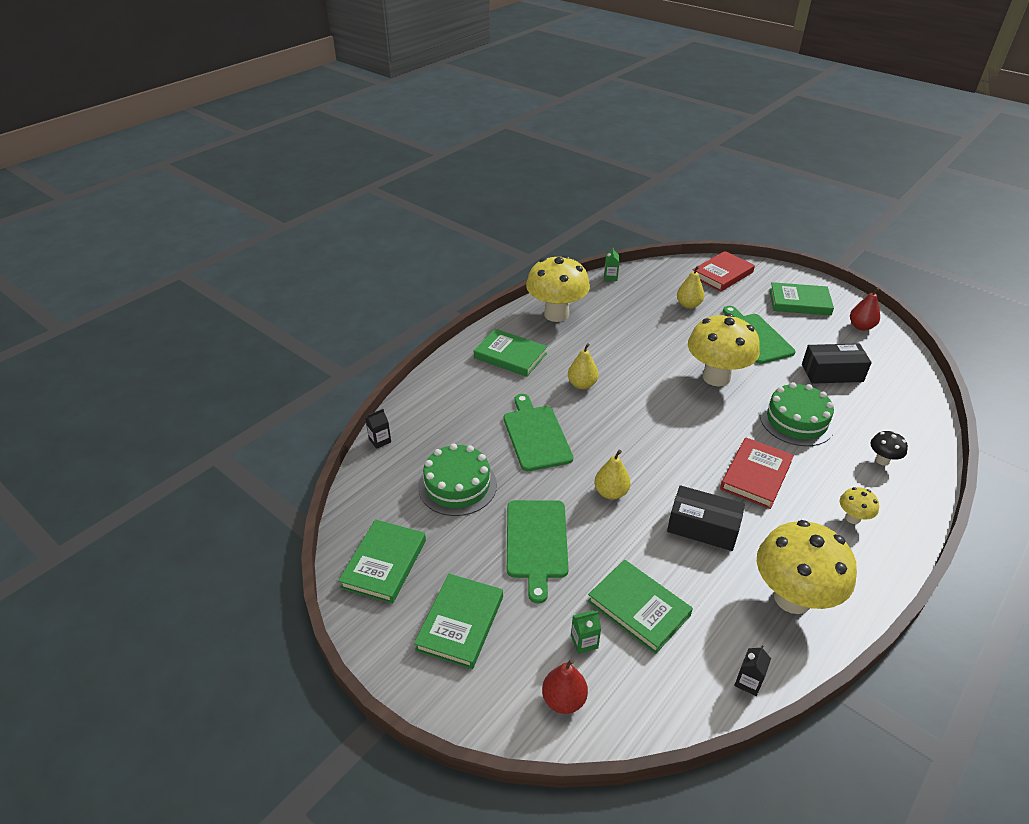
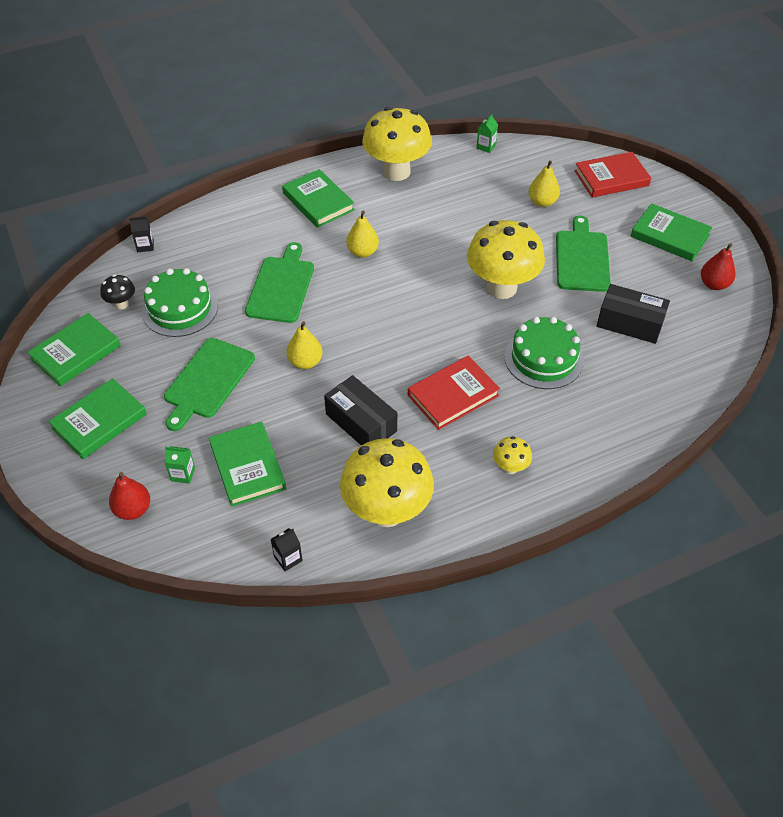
camera: 25 degrees right, 10 degrees up
black mushroom [870,431,908,466] -> black mushroom moved to [100,274,135,309]

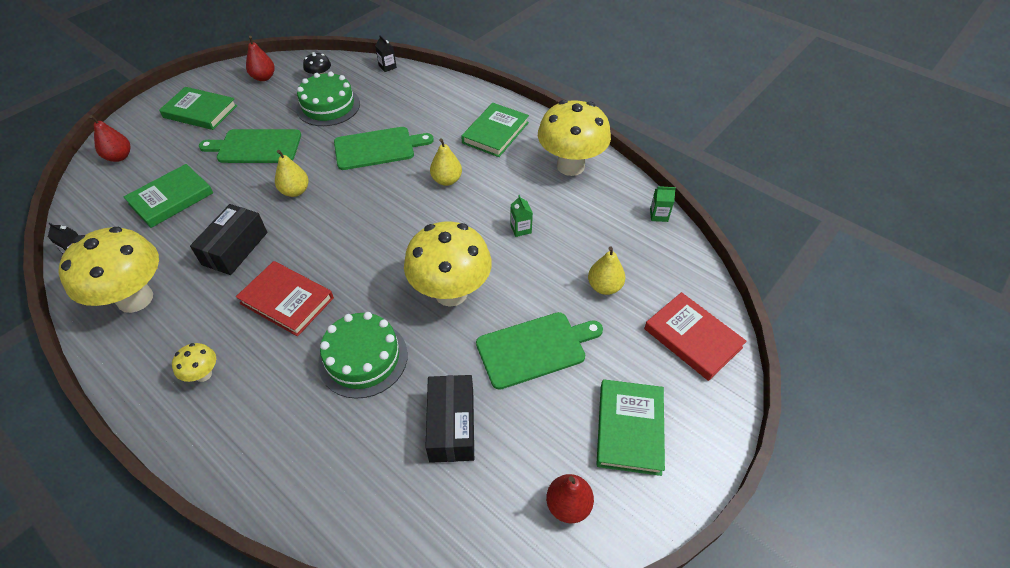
camera: 65 degrees right, 0 degrees up
green book [27,313,121,386] -> red pear [246,36,275,81]
green carton [165,446,195,484] -> green carton moved to [510,195,533,237]

